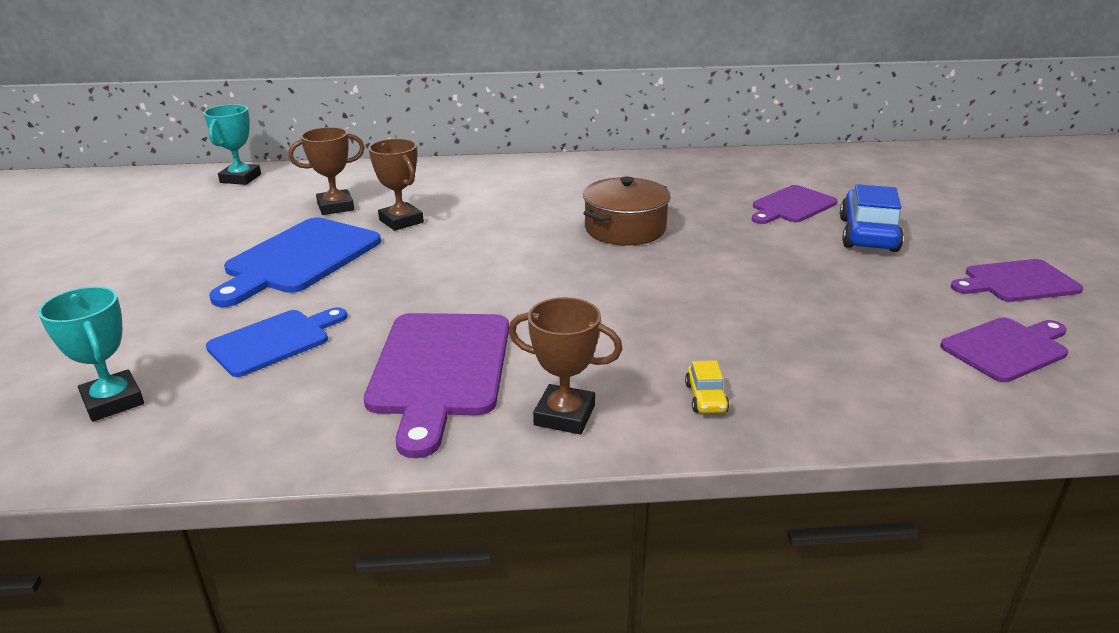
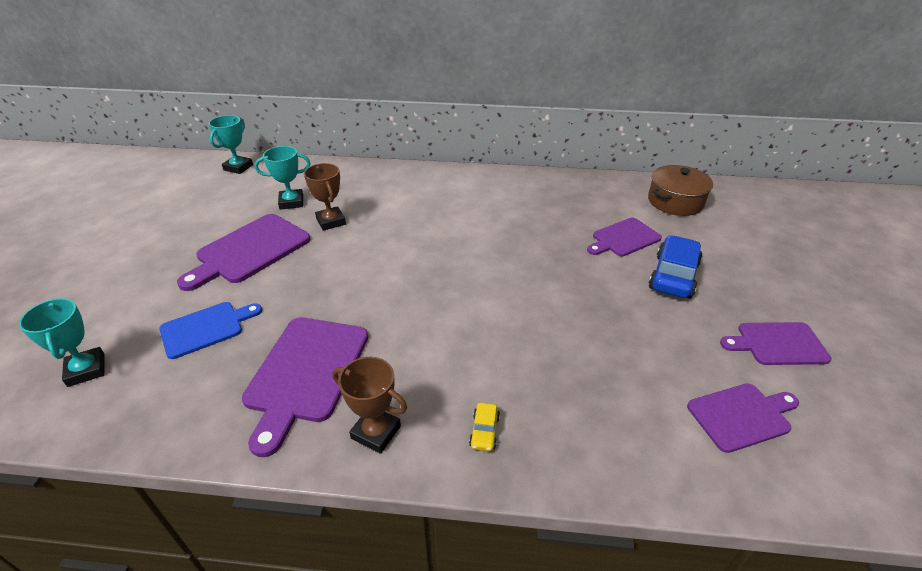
camera: 10 degrees right, 10 degrees up
blue cutting board [209,217,381,307] -> purple cutting board [177,214,310,291]
brown trophy [289,127,365,215] -> turquoise trophy [254,146,310,210]
brown pot [583,176,671,246] -> brown pot moved to [648,165,713,216]

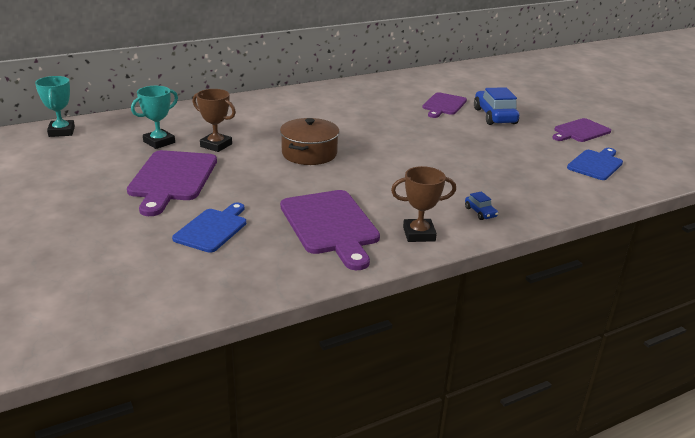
camera: 35 degrees left, 10 degrees down
turquoise trophy [19,298,105,387] -> none
yellow car [469,402,500,452] -> blue car [465,191,498,220]
brown pot [648,165,713,216] -> brown pot moved to [280,118,339,165]
purple cutting board [687,383,799,453] -> blue cutting board [567,148,623,180]

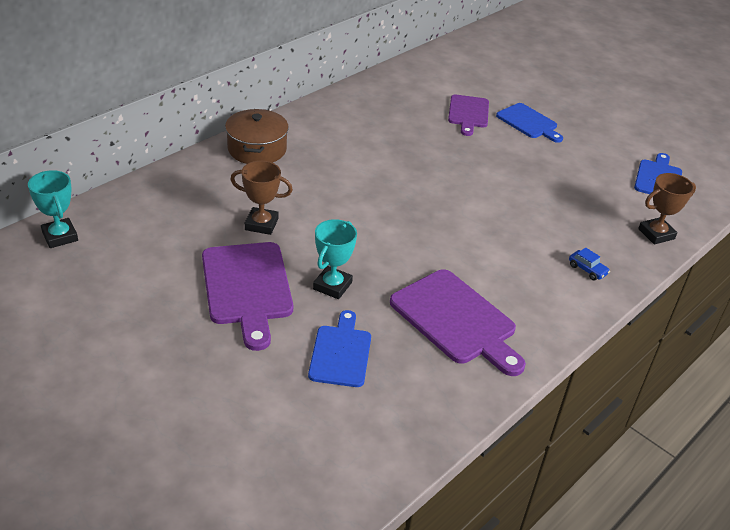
camera: 20 degrees left, 10 degrees up
turquoise trophy [131,86,178,149] -> turquoise trophy moved to [313,219,357,299]
brown pot [280,118,339,165] -> brown pot moved to [225,109,289,164]
brown trophy [391,166,456,242] -> brown trophy moved to [638,173,696,244]
blue car [474,87,519,125] -> blue cutting board [496,103,563,143]
purple cutting board [552,118,611,142] -> none

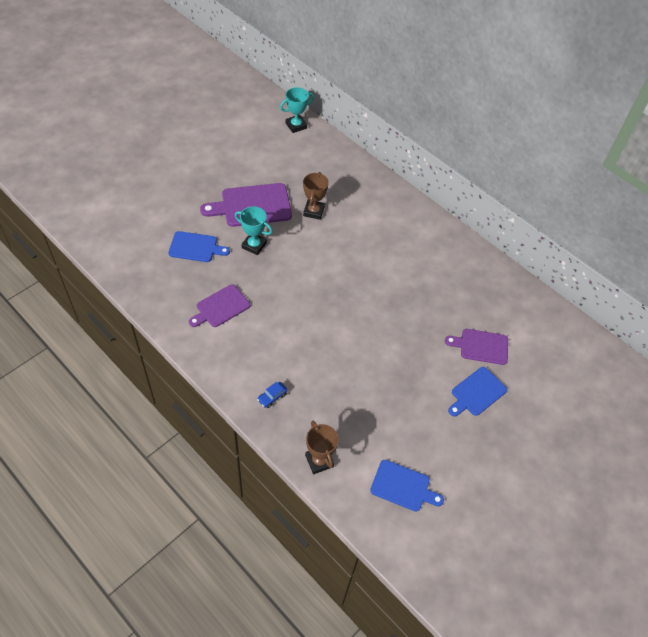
camera: 90 degrees right, 15 degrees up
brown pot [225,109,289,164] -> none
purple cutting board [390,269,526,376] -> purple cutting board [189,284,250,327], size x0.63

